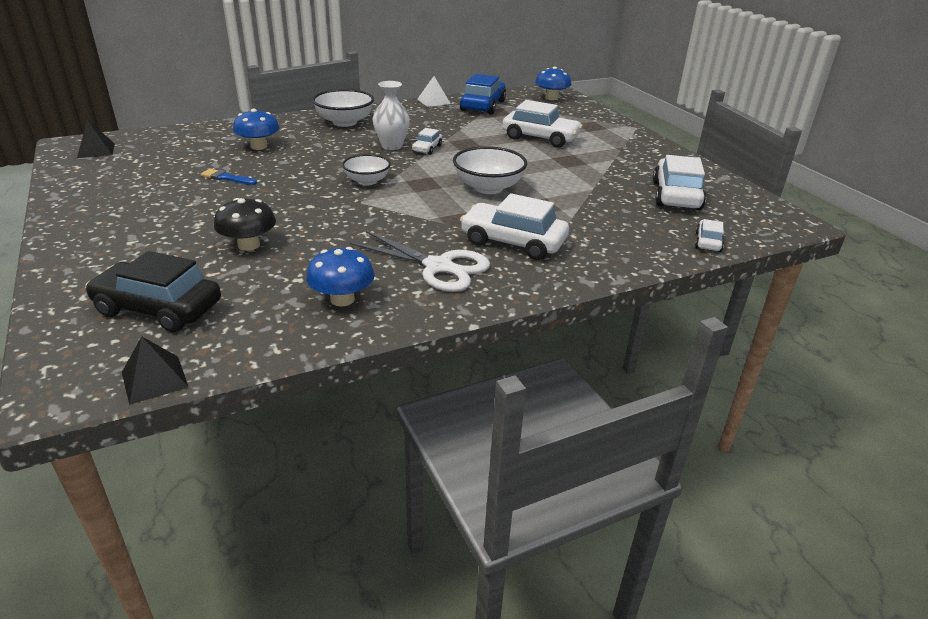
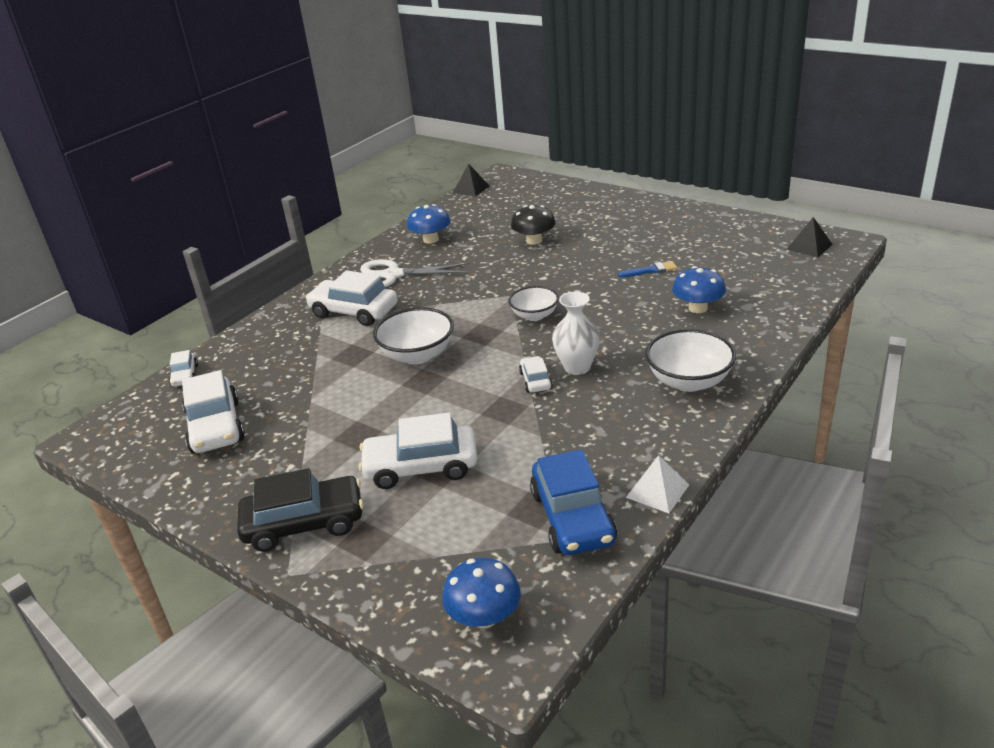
camera: 155 degrees right, 0 degrees up
black car [85,251,221,332] -> black car moved to [237,468,364,552]
white car [460,193,569,260] -> white car turned 150 degrees counterclockwise [305,270,397,326]

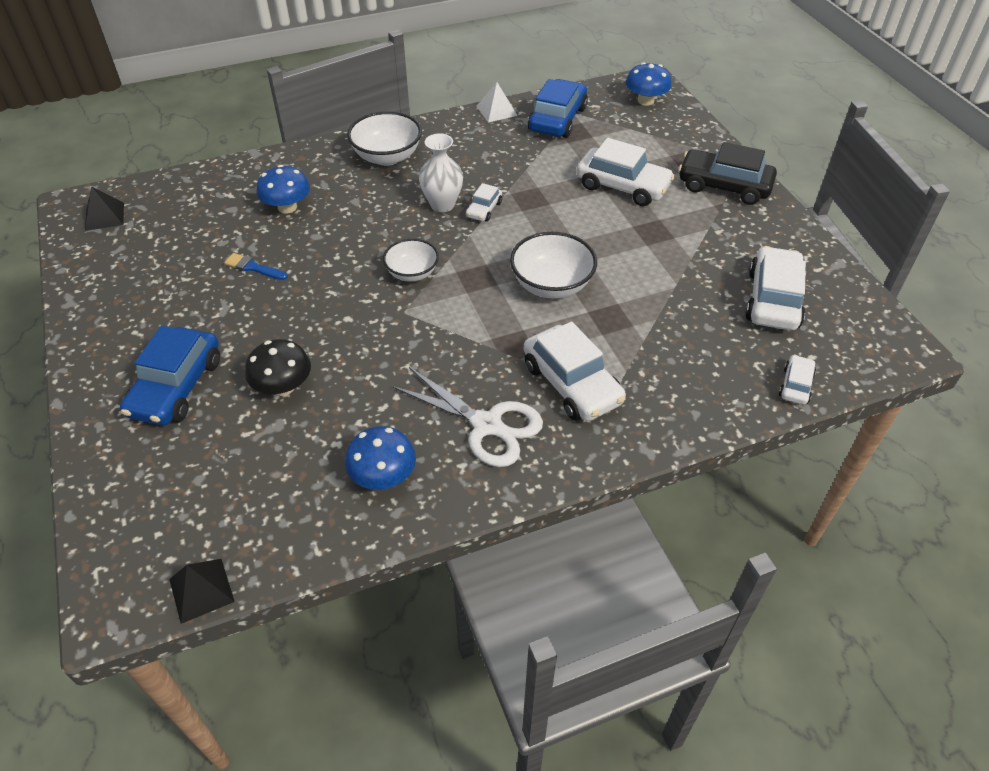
camera: 150 degrees left, 15 degrees up
none -> blue car [120,326,220,425]

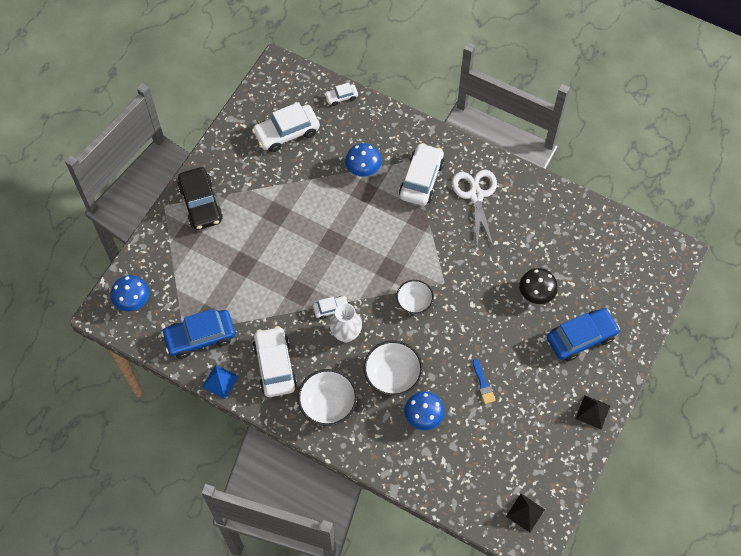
camera: 130 degrees left, 15 degrees up
black pyramid [169,559,235,624] -> black pyramid moved to [575,395,610,430]
blue mushroom [345,426,416,490] -> blue mushroom moved to [345,143,382,177]
white pyramid [476,82,518,122] -> blue pyramid [202,365,239,399]
white bowl [510,232,597,299] -> white bowl moved to [364,340,423,396]
white car [577,138,675,206] -> white car moved to [253,326,297,397]

